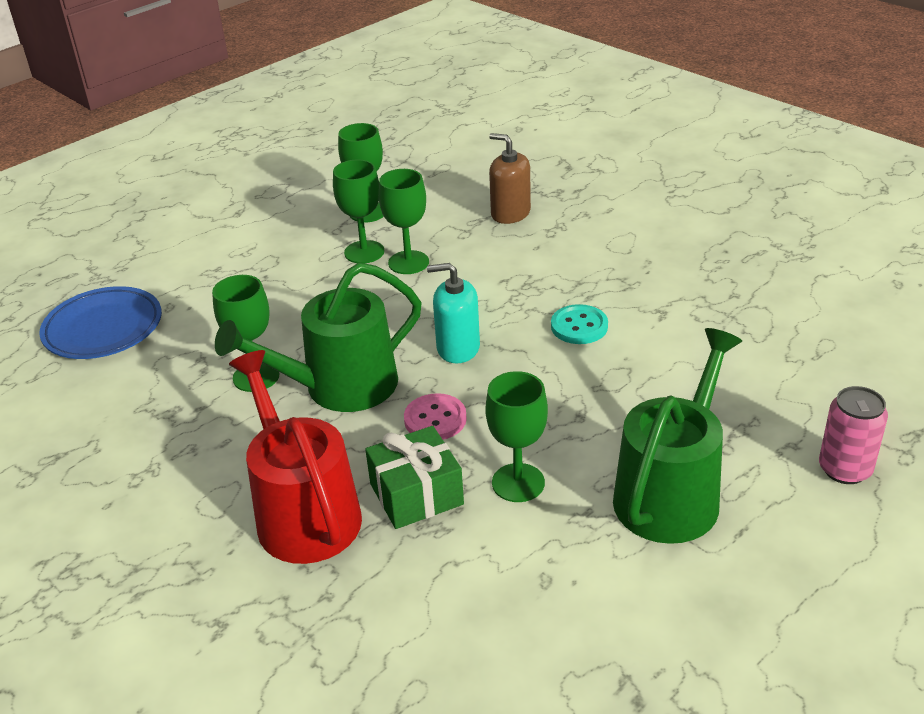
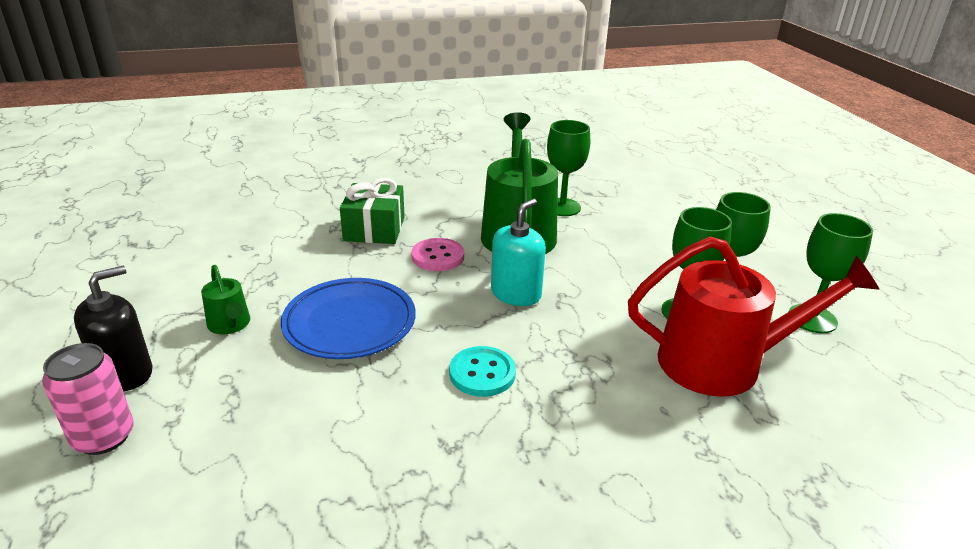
camera: 115 degrees right, 5 degrees down
blue plate [39,286,162,359] -> blue plate moved to [281,278,416,359]
red watering can [229,350,362,564] -> red watering can moved to [628,236,879,397]
green goblet [485,371,548,502] -> none
brown soap dispenser [489,133,531,224] -> none
green watering can [613,328,742,544] -> green watering can [201,265,250,334], size x0.45
none -> black soap dispenser [74,266,152,391]

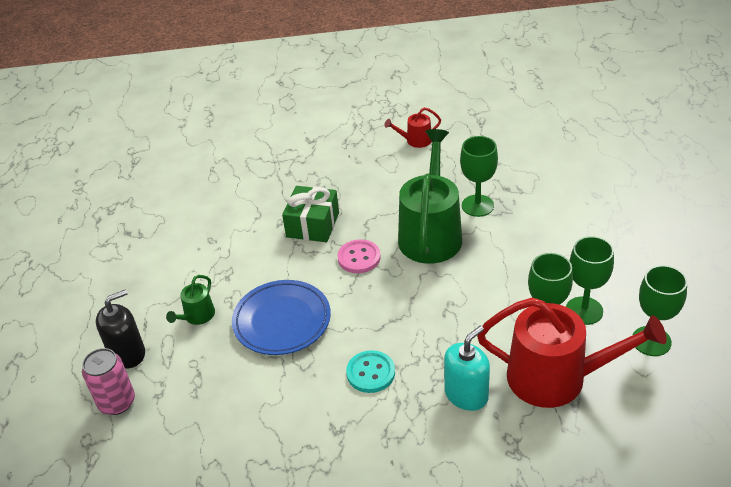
camera: 15 degrees right, 10 degrees up
green watering can [201,265,250,334] -> green watering can turned 45 degrees clockwise [166,275,215,325]
turquoise soap dispenser [491,199,546,306] -> turquoise soap dispenser moved to [444,326,490,411]
none -> red watering can [384,107,441,148]

